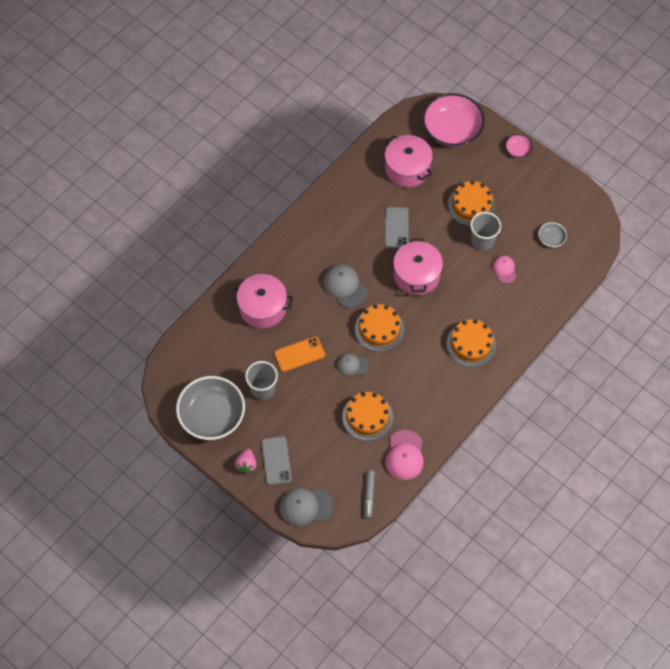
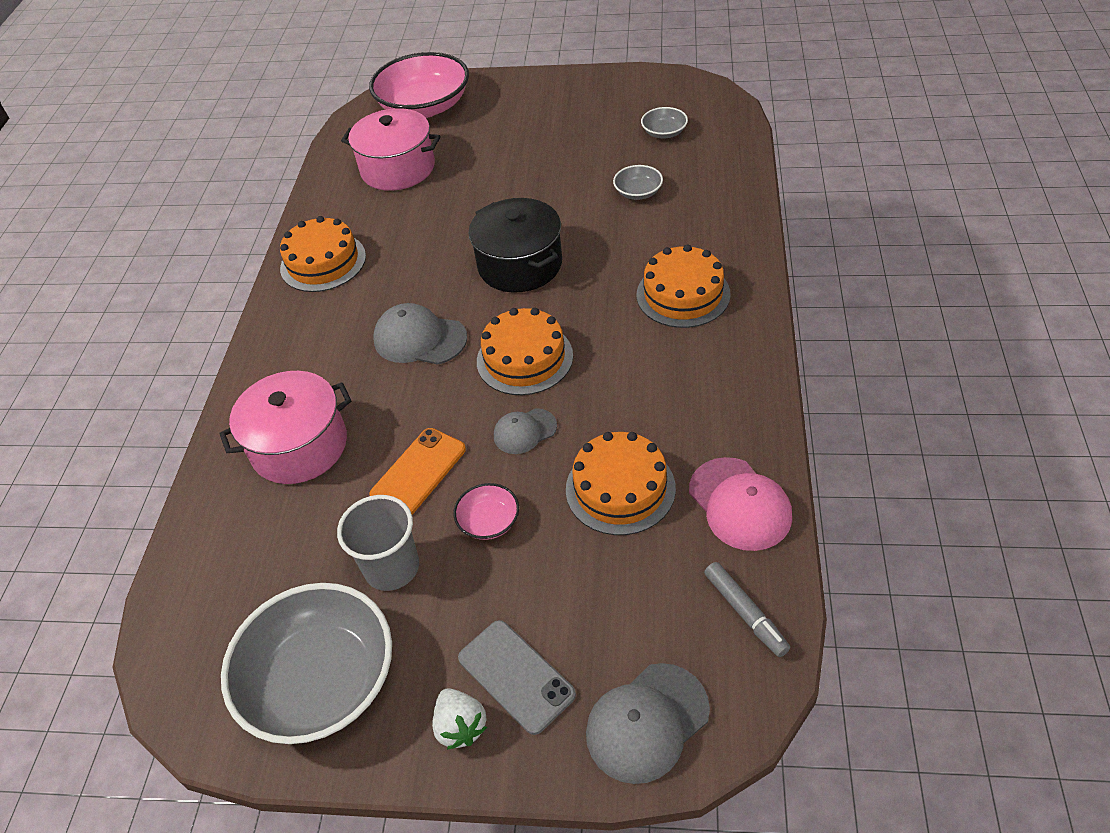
camera: 30 degrees left, 15 degrees down
pink strawberry [235,449,256,473] -> white strawberry [432,688,487,750]
grey phone [385,207,409,248] -> none
pink pot [393,239,443,295] -> black pot [469,198,562,292]
orange cake [448,181,495,226] -> orange cake moved to [280,216,366,292]
grey cup [470,212,501,251] -> none
pink cap [492,256,516,284] -> grey bowl [613,165,663,200]
pink bowl [505,134,533,158] -> pink bowl moved to [453,483,519,540]

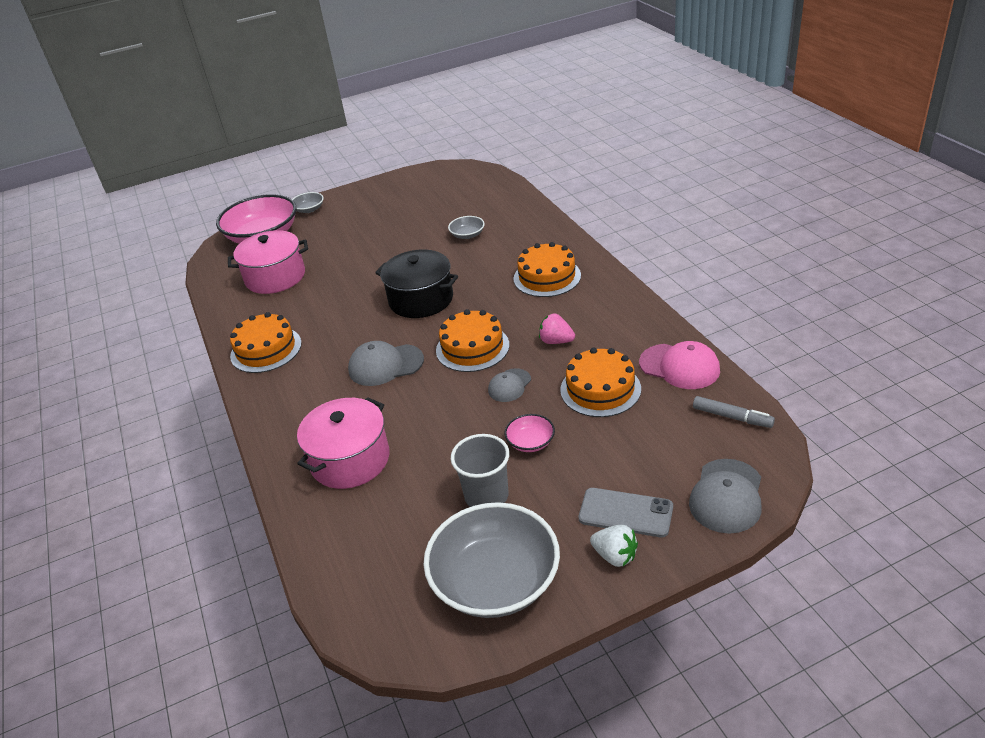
camera: 30 degrees left, 10 degrees down
orange phone [369,428,466,514] -> none
grey bowl [641,107,688,139] -> grey bowl moved to [292,192,324,213]
none -> pink strawberry [539,313,575,344]

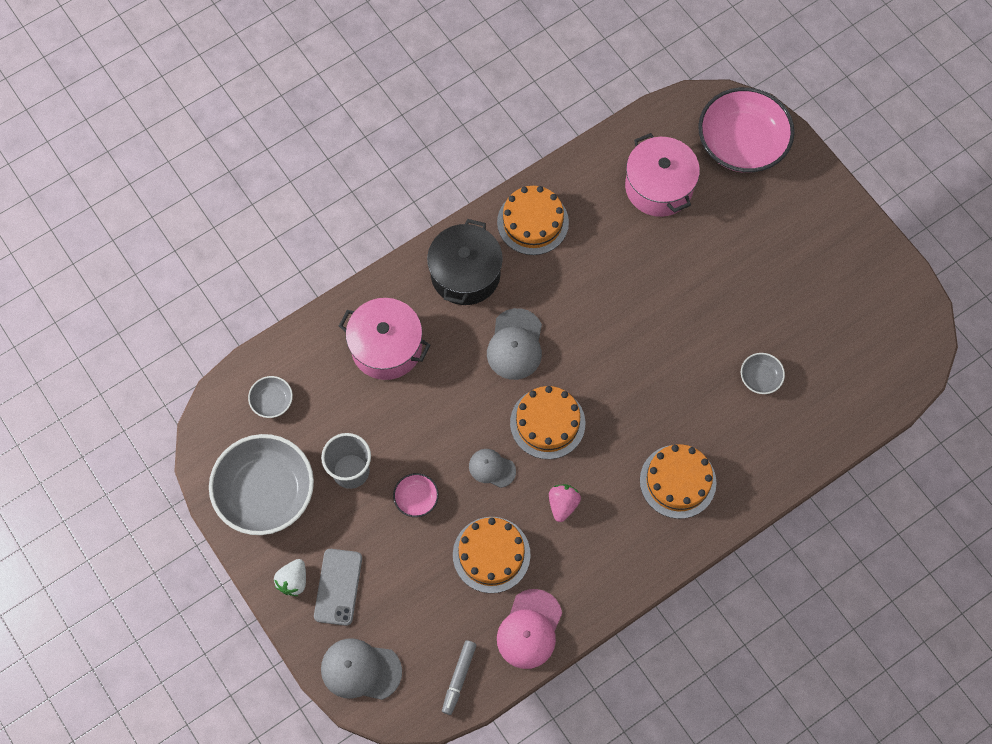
camera: 75 degrees right, 30 degrees up
grey bowl [292,192,324,213] -> grey bowl moved to [248,376,293,418]
grey cap [348,341,424,386] -> grey cap turned 150 degrees counterclockwise [487,308,542,380]
black pot [375,250,458,318] -> black pot moved to [427,219,503,305]

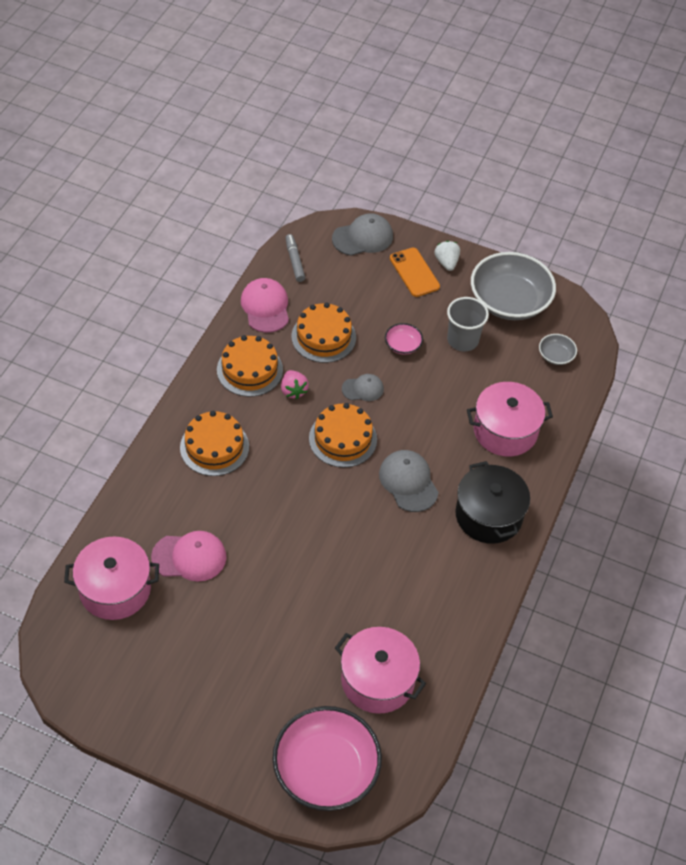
camera: 145 degrees right, 15 degrees down
grey phone [314,549,362,626] -> orange phone [390,248,440,297]
orange cake [497,186,569,255] -> orange cake moved to [217,335,283,397]
grey bowl [741,353,785,394] -> pink cap [151,531,226,582]
none -> pink pot [64,536,159,620]

